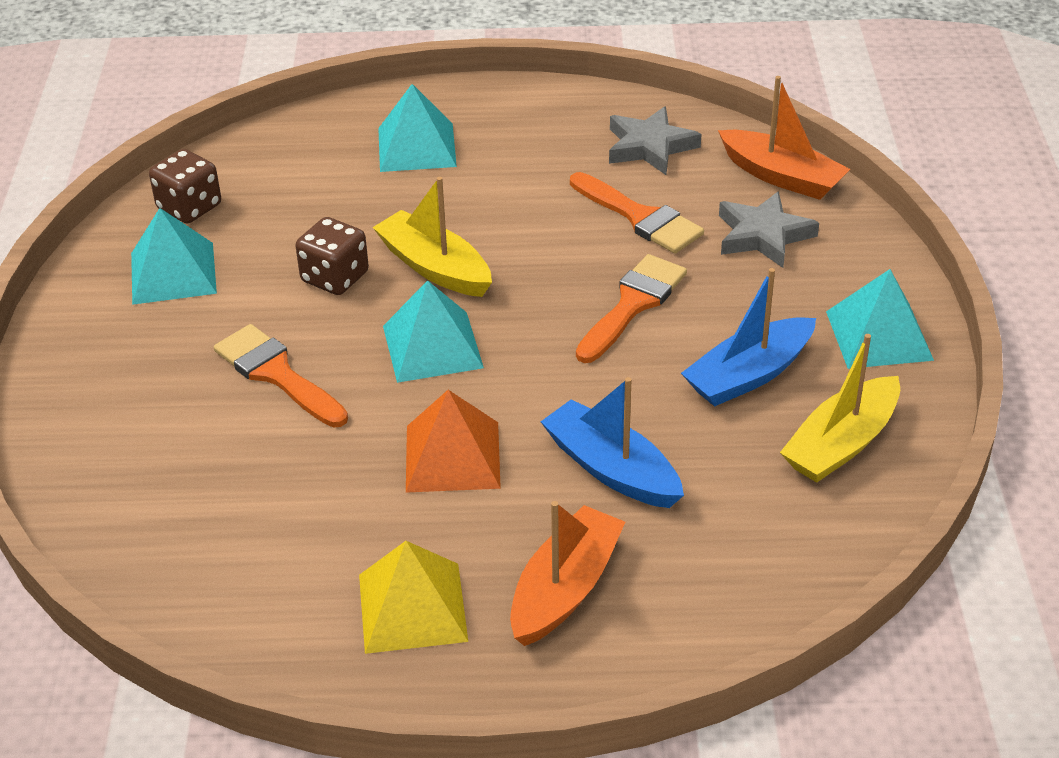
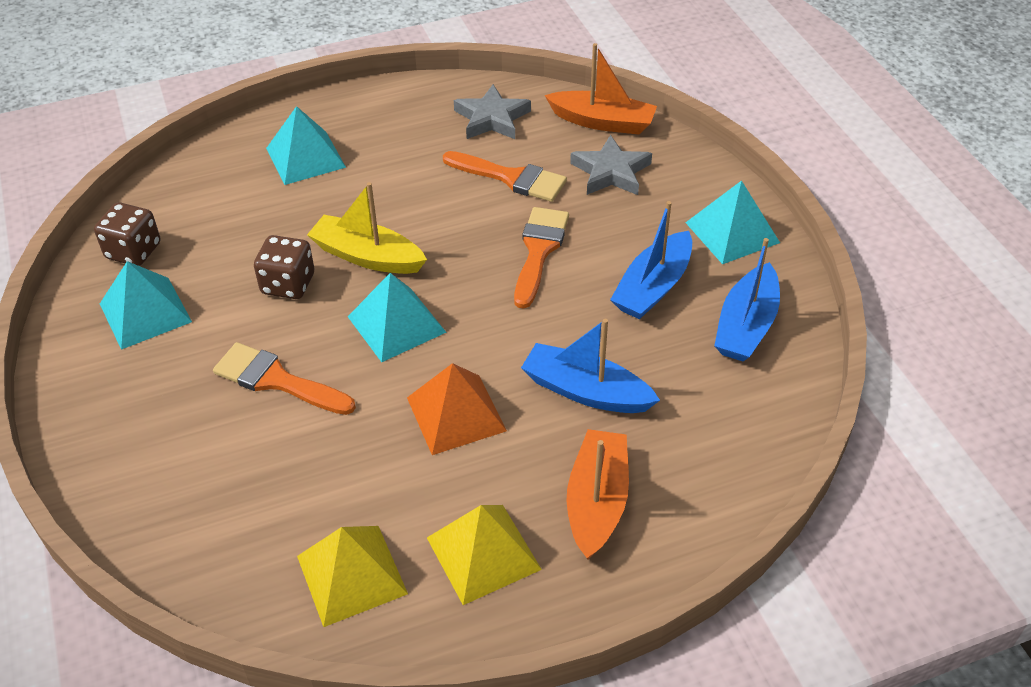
camera: 20 degrees left, 5 degrees up
yellow boat [780,334,900,483] -> blue boat [714,238,780,361]
none -> yellow pyramid [297,526,408,627]

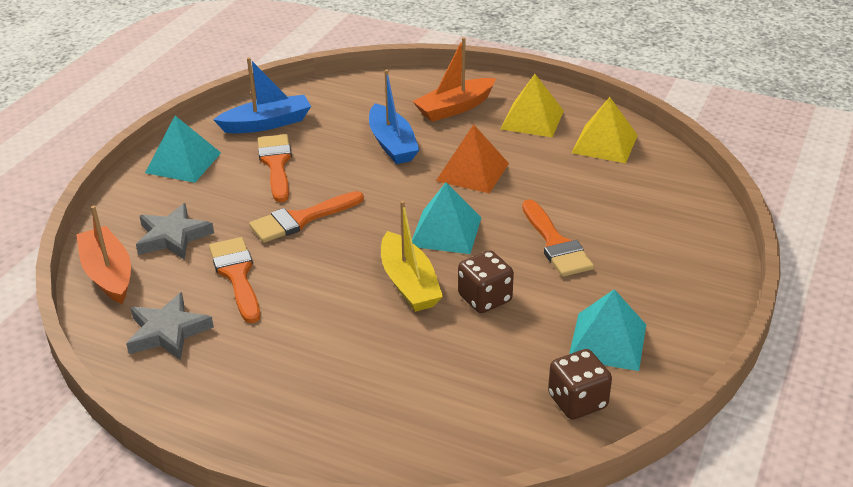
camera: 135 degrees left, 10 degrees down
turquoise pyramid [266,106,346,185] -> none
blue boat [610,201,692,319] -> orange brush [258,134,292,202]

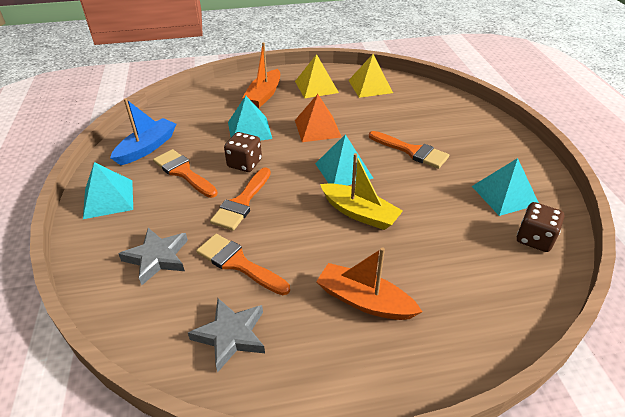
camera: 35 degrees left, 5 degrees up
orange boat [76,206,131,304] -> orange boat moved to [316,247,422,320]
blue boat [369,70,419,164] -> turquoise pyramid [228,96,272,141]
brown dice [458,250,514,313] -> brown dice moved to [224,132,262,172]

